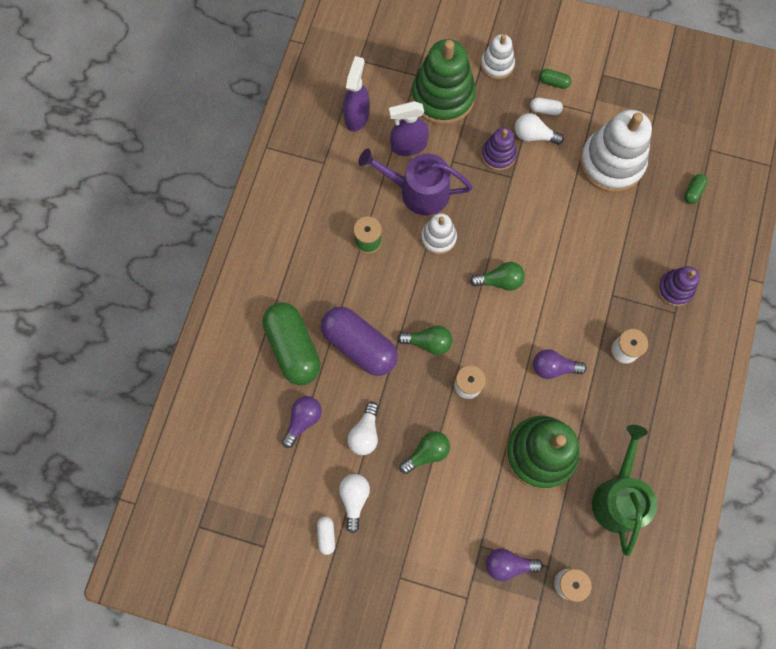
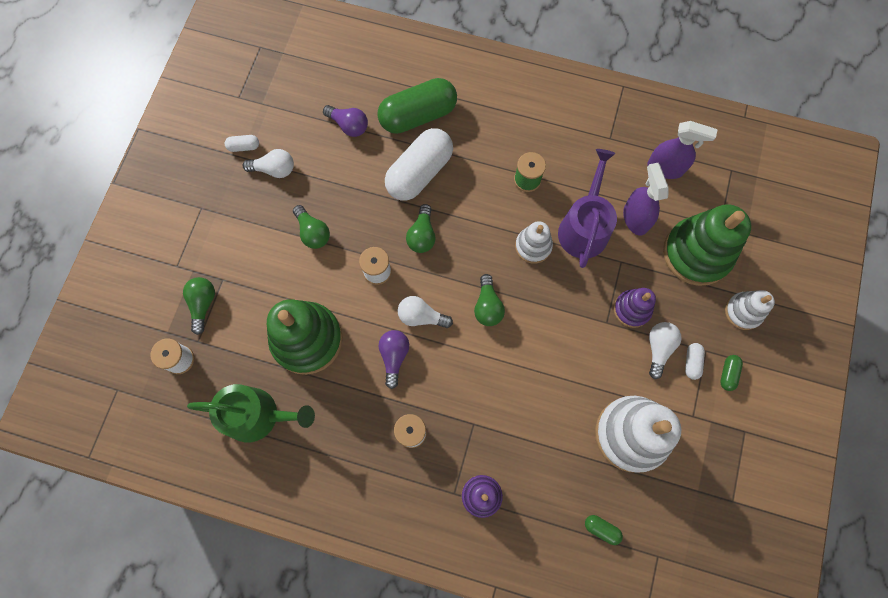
camera: 90 degrees right, 0 degrees up
purple capsule [321,307,398,376] -> white capsule [385,128,453,201]
white light bulb [347,402,378,455] -> white light bulb moved to [398,296,453,328]
purple light bulb [486,548,543,581] -> green light bulb [183,277,215,335]

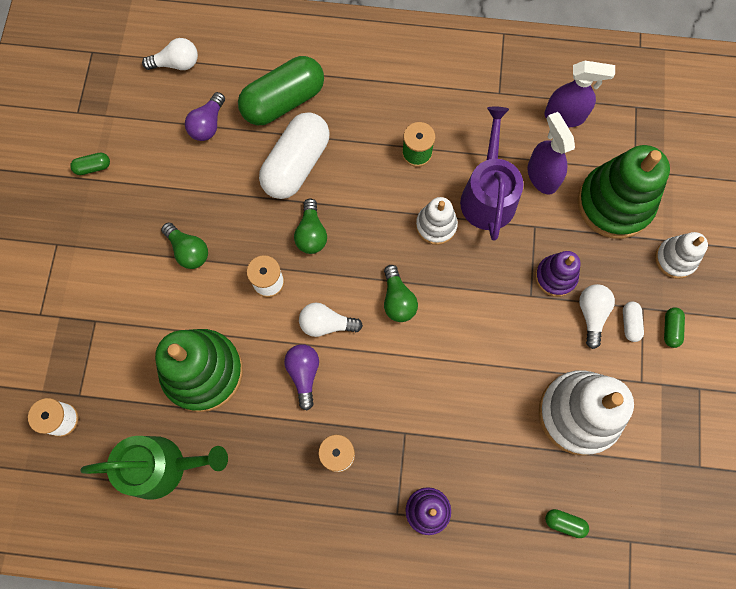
camera: 10 degrees left, 0 degrees up
green light bulb [183,277,215,335] -> none
white capsule [225,135,259,152] -> green capsule [70,153,110,175]
white light bulb [243,149,294,178] -> white light bulb moved to [142,38,198,70]
purple light bulb [323,105,368,137] -> purple light bulb turned 90 degrees clockwise [185,92,225,141]

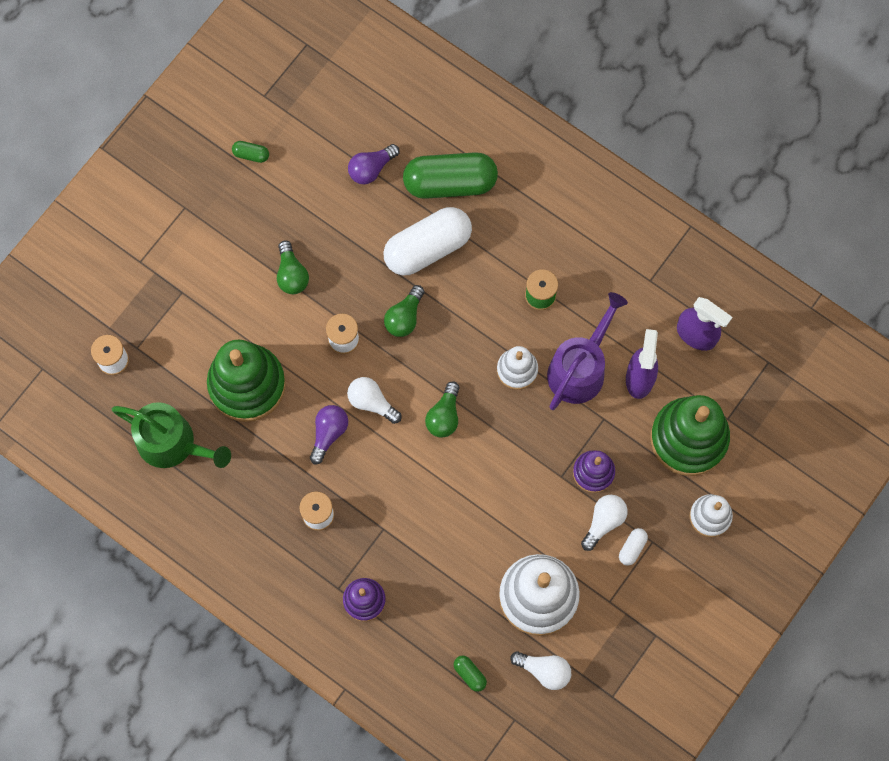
camera: 30 degrees right, 0 degrees up
white light bulb [142,38,198,70] -> white light bulb moved to [510,651,571,690]
green capsule [664,307,685,348] -> none

